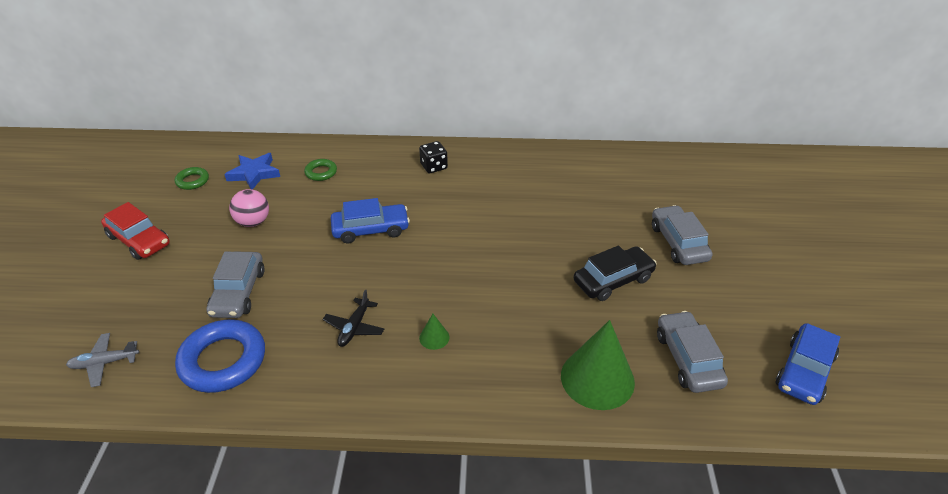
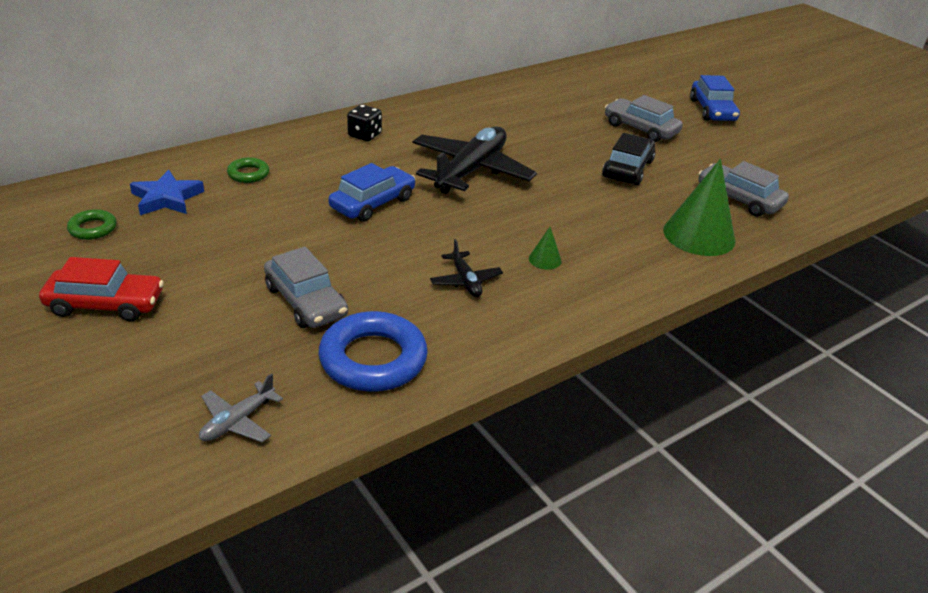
camera: 40 degrees left, 5 degrees down
pink ball [229,189,269,227] -> none
blue car [776,323,840,405] -> blue car moved to [690,75,740,121]
none -> black plane [413,126,537,194]

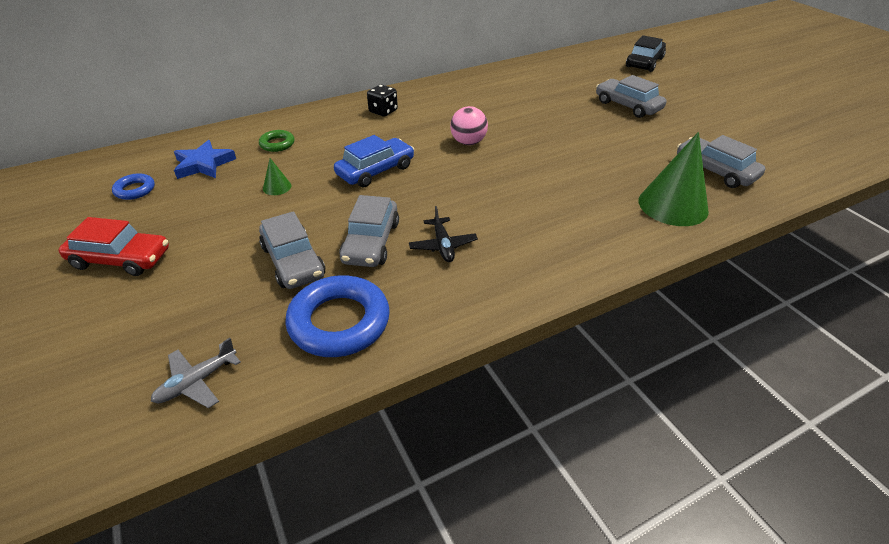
camera: 10 degrees right, 5 degrees up
green ring [67,209,117,240] -> blue ring [112,173,155,200]
black plane [413,126,537,194] -> pink ball [450,106,488,145]
green cone [529,227,562,270] -> green cone moved to [263,158,291,195]
black car [602,133,655,185] -> black car moved to [626,35,666,72]
blue car [690,75,740,121] -> none
none -> grey car [339,195,399,267]

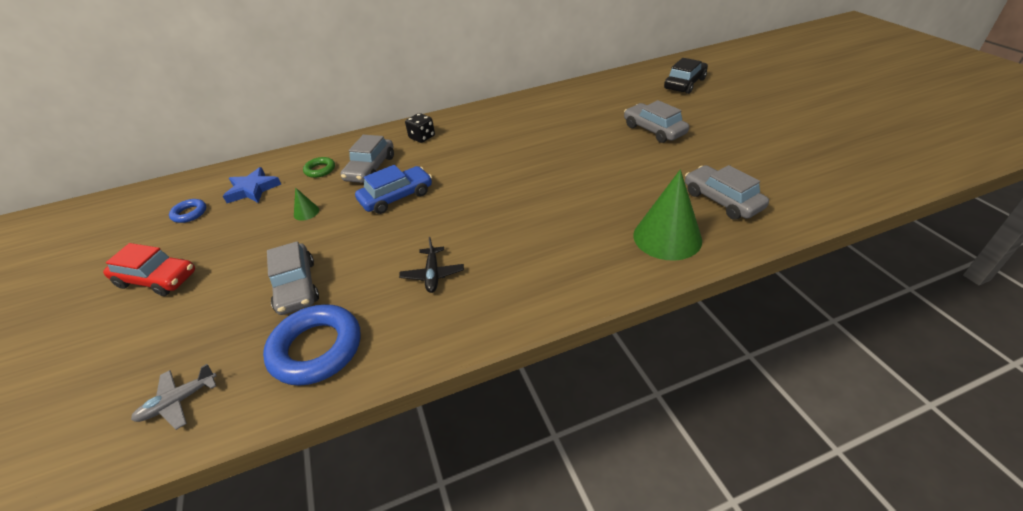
camera: 10 degrees right, 0 degrees up
grey car [339,195,399,267] -> grey car moved to [340,135,394,183]
pink ball [450,106,488,145] -> none

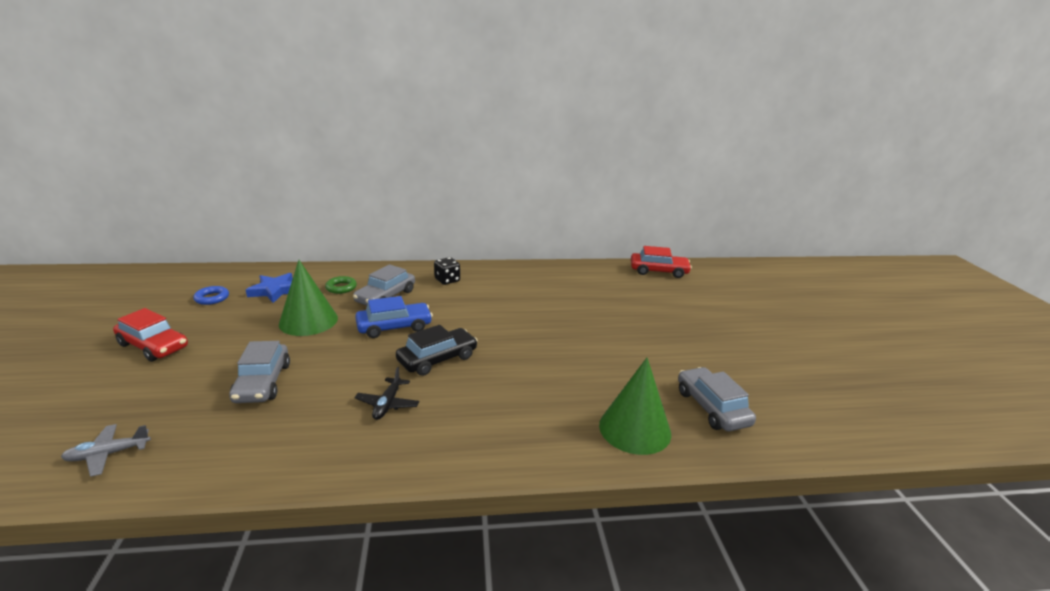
camera: 10 degrees right, 15 degrees down
blue ring [263,304,361,386] -> none
green cone [294,187,319,221] -> green cone [279,260,338,336], size x2.30
grey car [624,100,689,143] -> none
black car [664,58,708,94] -> black car moved to [396,325,478,376]
none -> red car [631,246,692,278]

